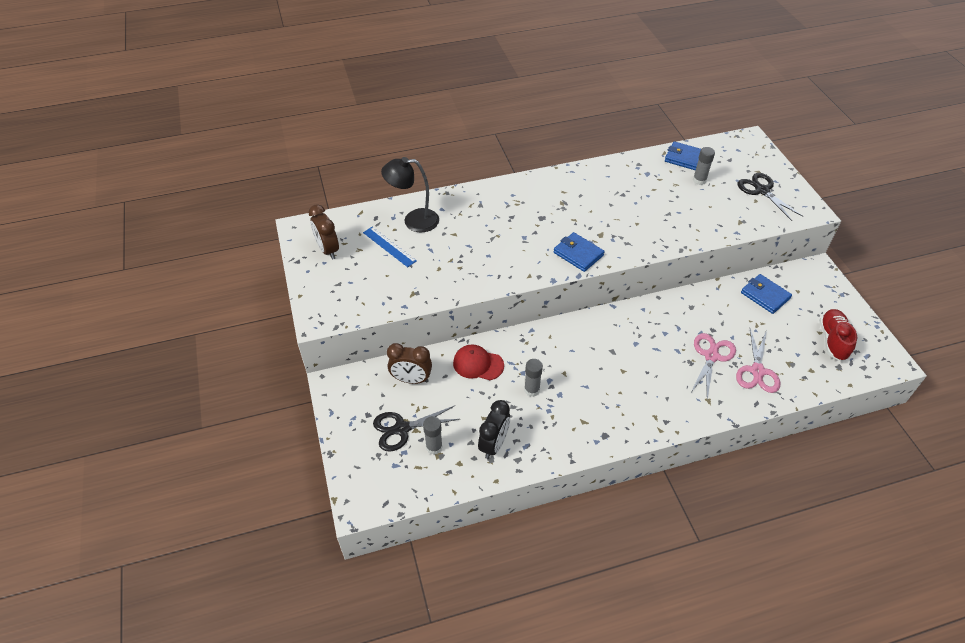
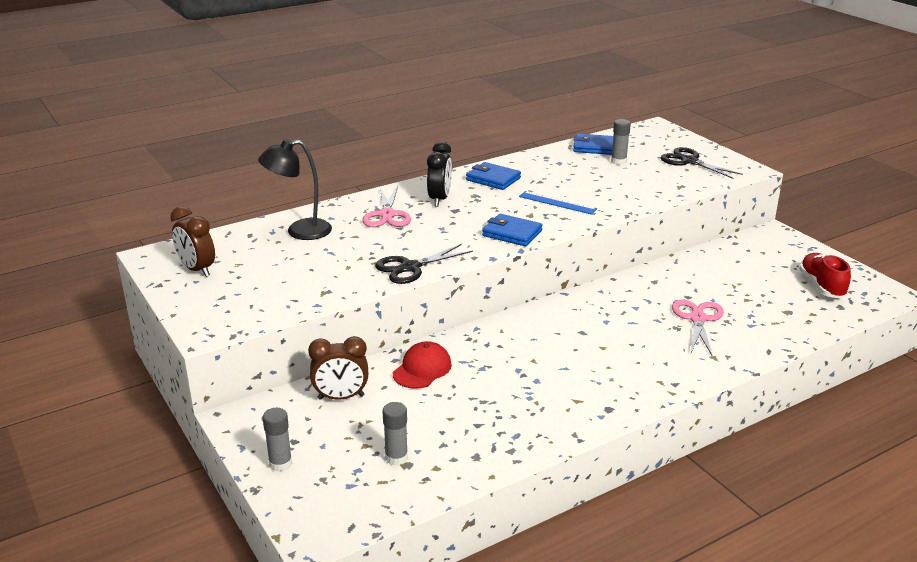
camera: 15 degrees left, 20 degrees down
blue ruler [363,227,417,267] -> blue ruler moved to [519,191,597,215]
black scissors [373,405,459,451] -> black scissors moved to [375,244,473,284]
red cap [453,344,504,380] -> red cap turned 120 degrees clockwise [393,341,452,389]
black clock [478,400,510,459] -> black clock moved to [427,141,452,207]
grey glue stick [524,359,543,397] -> grey glue stick moved to [263,408,292,472]
pink scissors [736,329,780,393] -> pink scissors moved to [362,186,411,227]
blue wallet [741,274,792,314] -> blue wallet moved to [466,162,521,190]

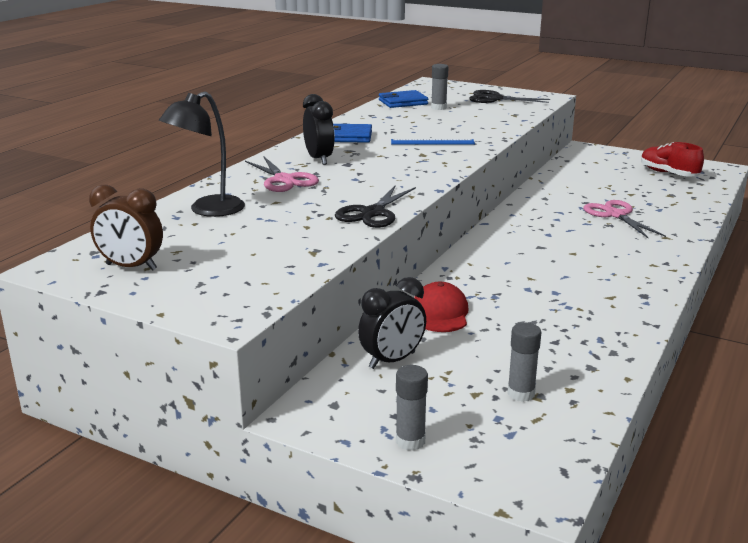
camera: 30 degrees left, 5 degrees down
brown clock [308,336,368,400] -> black clock [358,277,426,369]
blue wallet [482,214,542,246] -> none

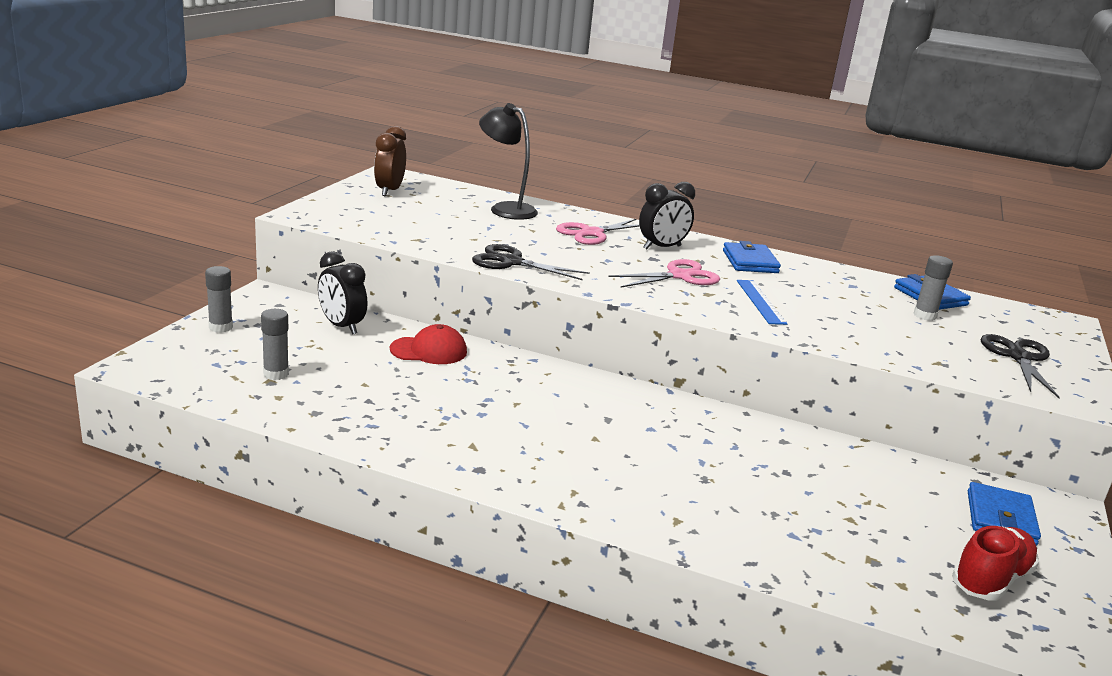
camera: 80 degrees right, 0 degrees up
pink scissors [583,200,666,239] -> pink scissors moved to [608,259,720,288]
none -> blue wallet [968,482,1041,546]

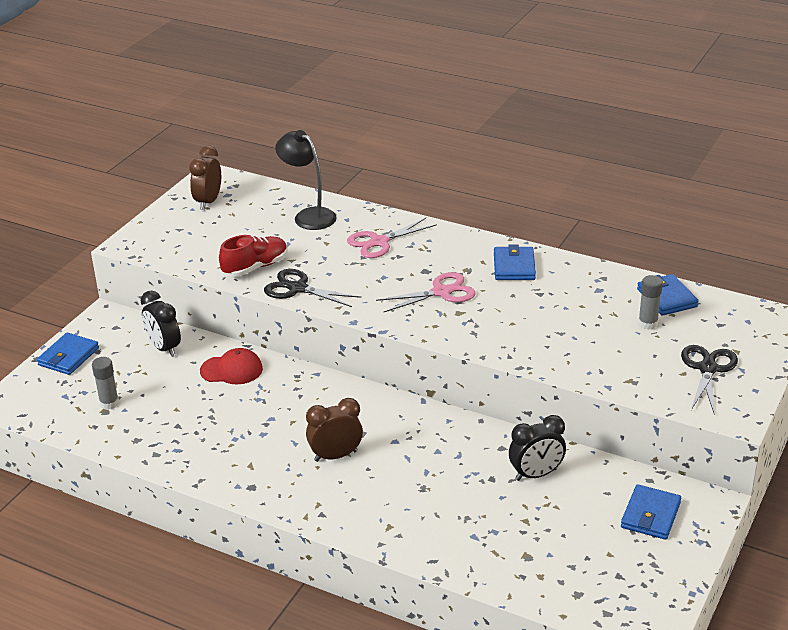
camera: 10 degrees right, 10 degrees up
grey glue stick [205,266,233,333] -> blue wallet [37,333,99,375]
black clock [639,182,695,249] -> black clock moved to [509,415,566,481]
blue ruler [737,280,788,325] -> none
red shoe [952,526,1039,600] -> red shoe moved to [219,235,288,277]
none -> brown clock [306,398,363,462]

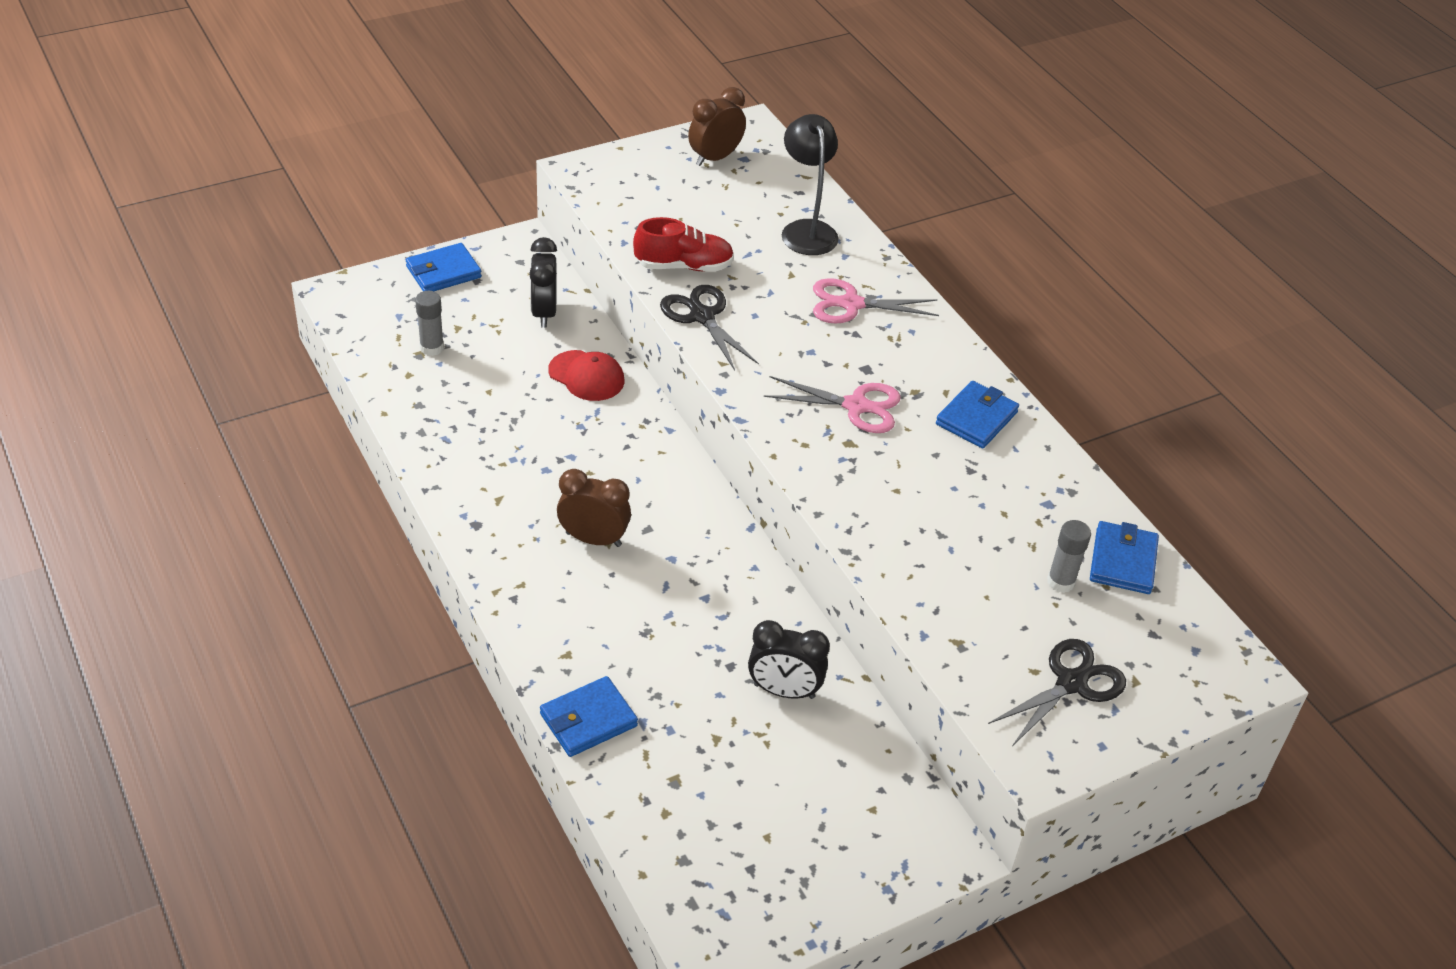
camera: 30 degrees right, 10 degrees up
blue wallet [621,484,681,540] -> blue wallet moved to [540,676,638,757]

